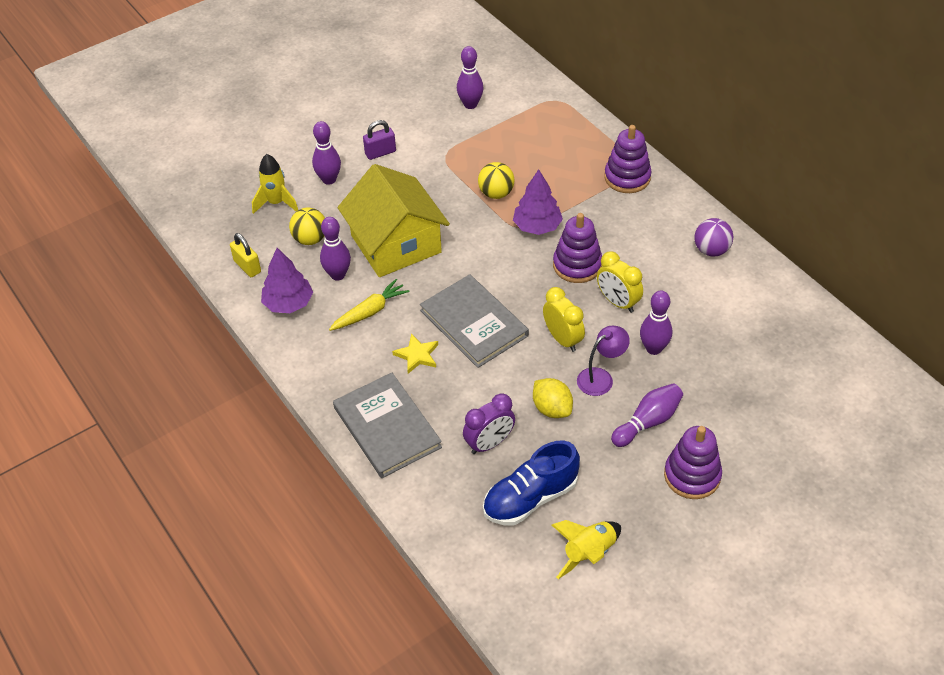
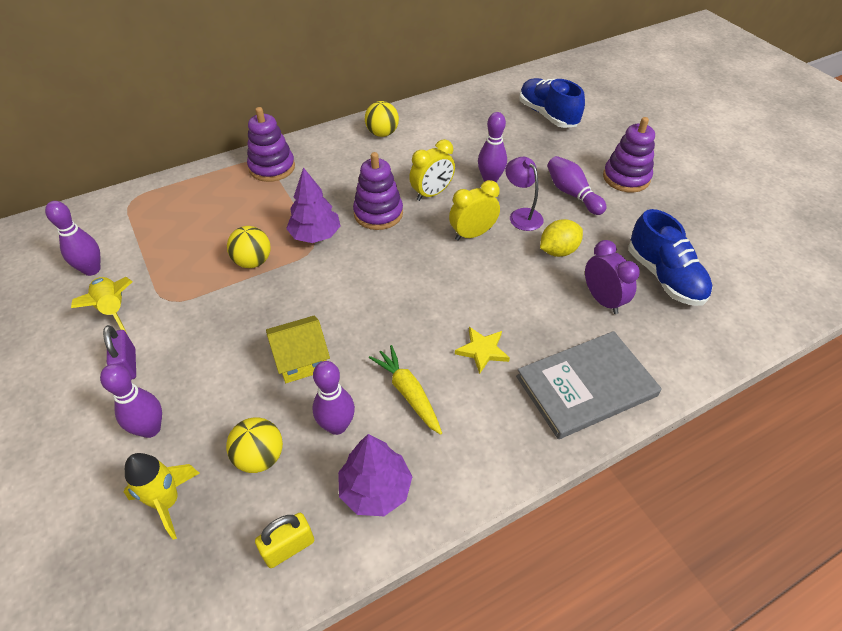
camera: 85 degrees left, 0 degrees up
yellow house [338,164,450,277] -> yellow house [266,316,330,383], size x0.52
grey book [420,274,529,368] -> none
yellow rocket [552,520,621,579] -> yellow rocket moved to [71,277,133,333]
purple ball [695,218,733,257] -> yellow ball [365,101,399,137]
none -> blue shoe [519,78,585,128]

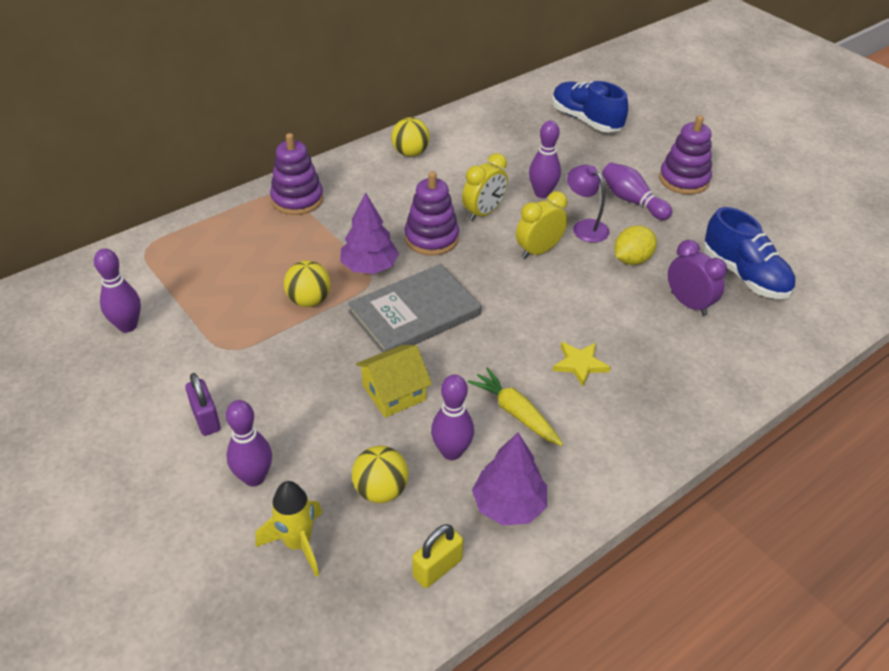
camera: 10 degrees left, 5 degrees down
yellow rocket [71,277,133,333] -> none
grey book [516,331,662,439] -> grey book moved to [348,264,481,353]

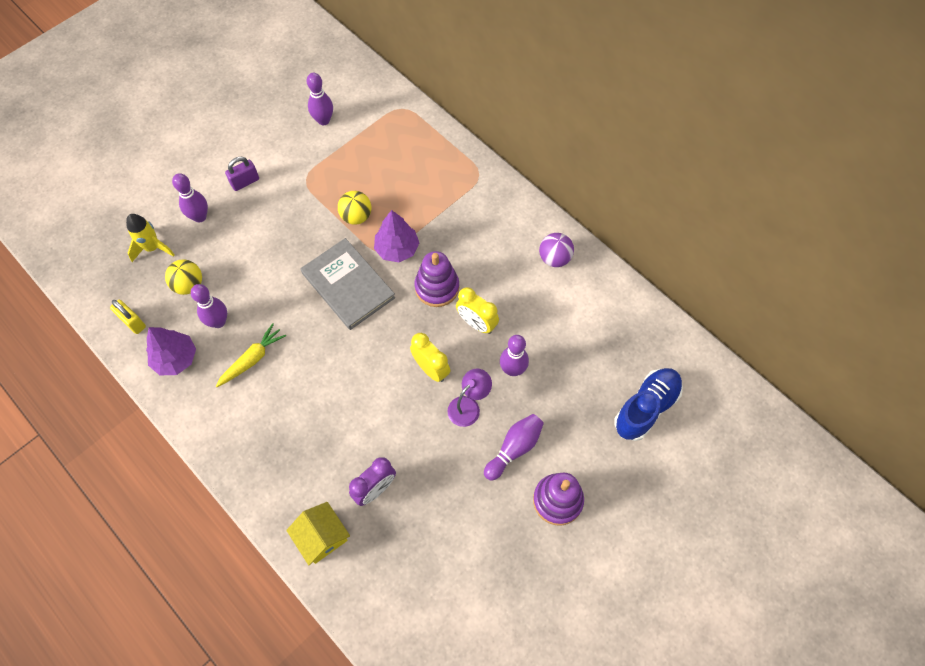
camera: 85 degrees right, 20 degrees up
purple stacking toy [270,133,324,215] -> none
yellow house [356,345,432,418] -> yellow house moved to [286,502,350,565]
yellow ball [391,117,430,157] -> purple ball [539,233,574,267]
yellow star [553,342,611,387] -> none
yellow lemon [614,225,657,265] -> none
blue shoe [703,207,795,299] -> none

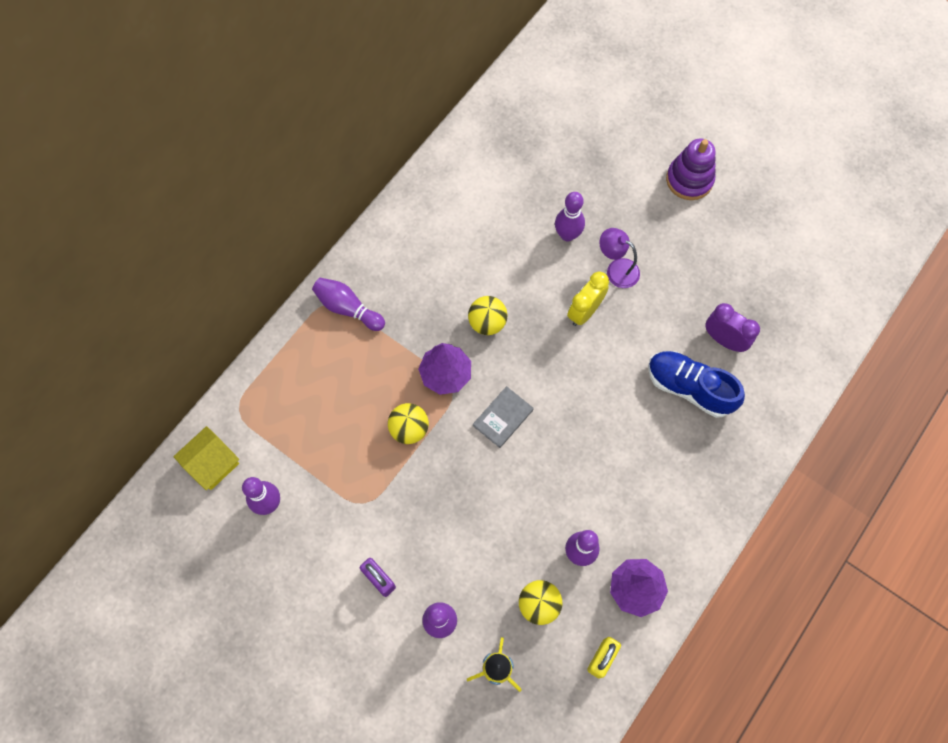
camera: 100 degrees left, 5 degrees up
yellow carrot [216,323,286,387] -> none
yellow house [286,502,350,565] -> yellow house moved to [173,426,239,490]
grey book [300,238,395,330] -> grey book [473,386,534,448], size x0.55
purple stacking toy [414,251,459,307] -> yellow ball [468,296,507,335]
yellow clock [456,287,499,334] -> none
purple bowling pin [484,414,544,481] -> purple bowling pin moved to [312,278,385,331]
purple ball [539,233,574,267] -> none
blue shoe [614,368,683,441] -> blue shoe moved to [648,351,745,418]

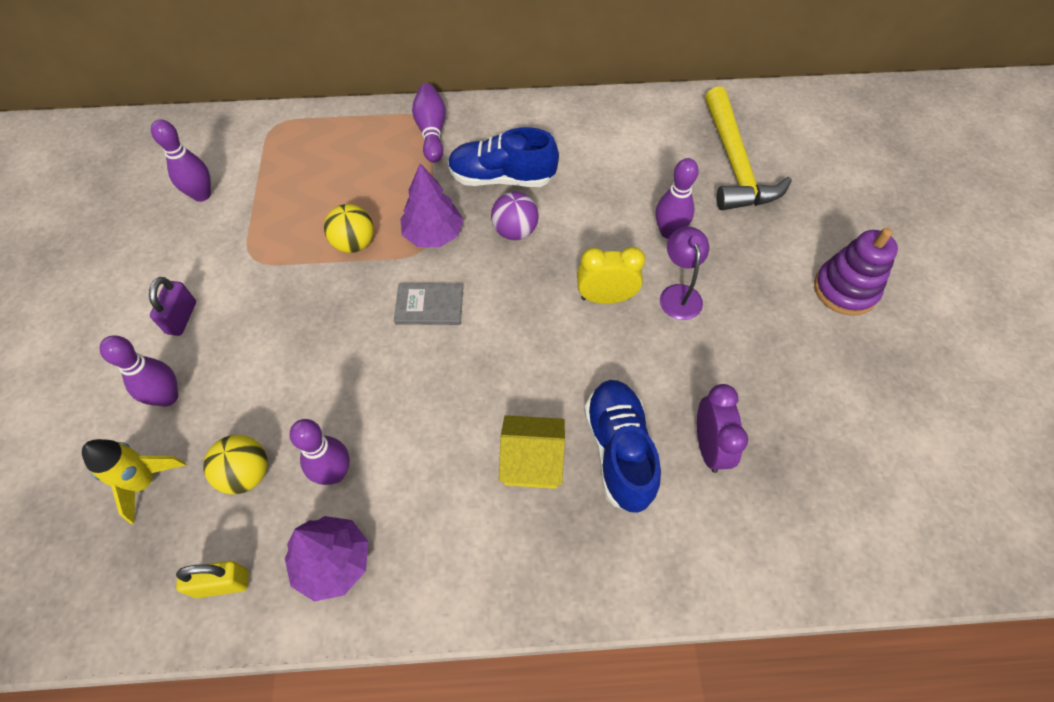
camera: 50 degrees right, 10 degrees down
yellow house [173,426,239,490] -> yellow house moved to [499,415,565,489]
yellow ball [468,296,507,335] -> purple ball [491,192,539,240]
none -> blue shoe [448,127,559,187]
none -> yellow hammer [705,87,792,210]

